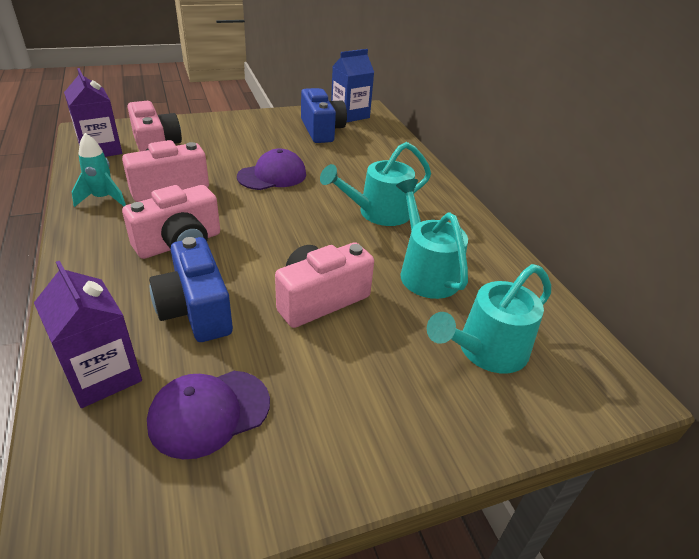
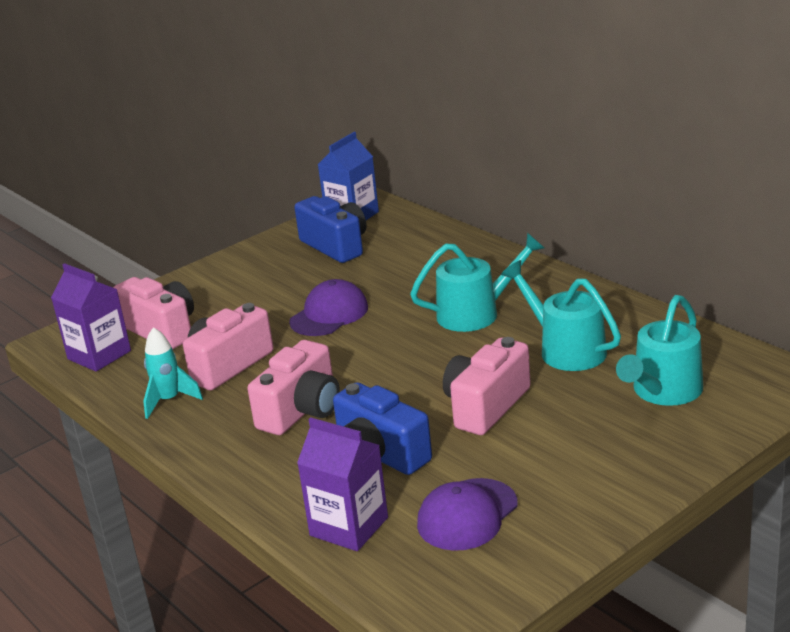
camera: 15 degrees left, 10 degrees down
turquoise watering can [320,142,431,226] -> turquoise watering can turned 150 degrees counterclockwise [410,233,544,332]

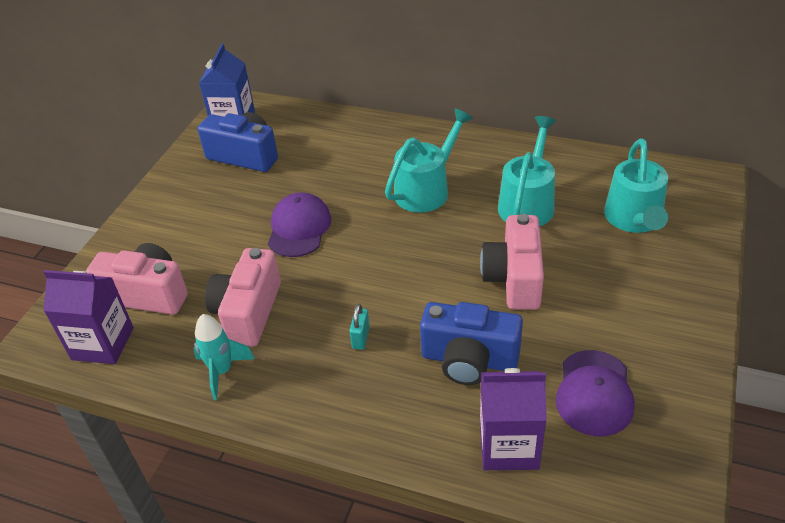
camera: 30 degrees left, 15 degrees up
pink camera [247,340,340,435] -> turquoise padlock [349,304,370,350]
turquoise watering can [501,260,621,371] -> turquoise watering can turned 90 degrees clockwise [498,116,556,226]

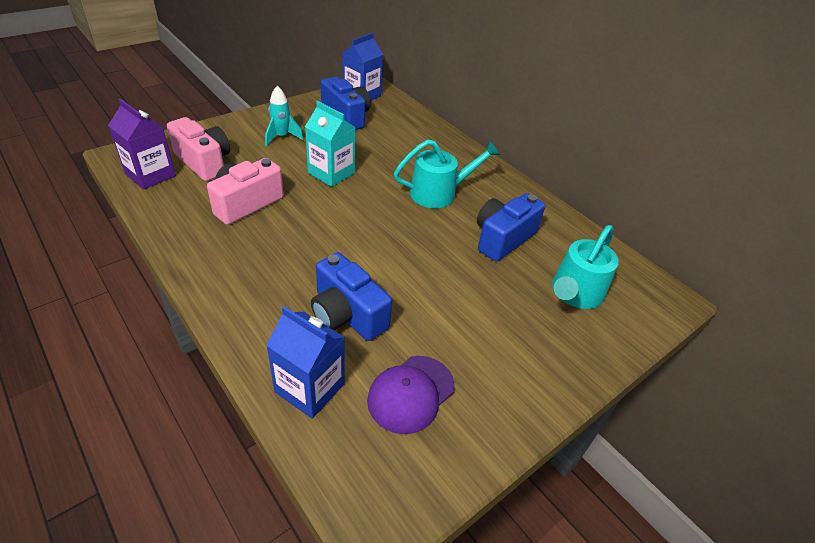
camera: 25 degrees right, 0 degrees up
turquoise rocket [193,314,255,400] -> turquoise rocket moved to [265,86,304,146]
purple cap [268,192,331,257] -> turquoise carton [305,101,356,187]
turquoise padlock [349,304,370,350] -> none
pink camera [480,214,544,310] -> none
purple carton [480,368,547,470] -> blue carton [266,306,345,419]
turquoise watering can [498,116,556,226] -> blue camera [477,193,545,262]

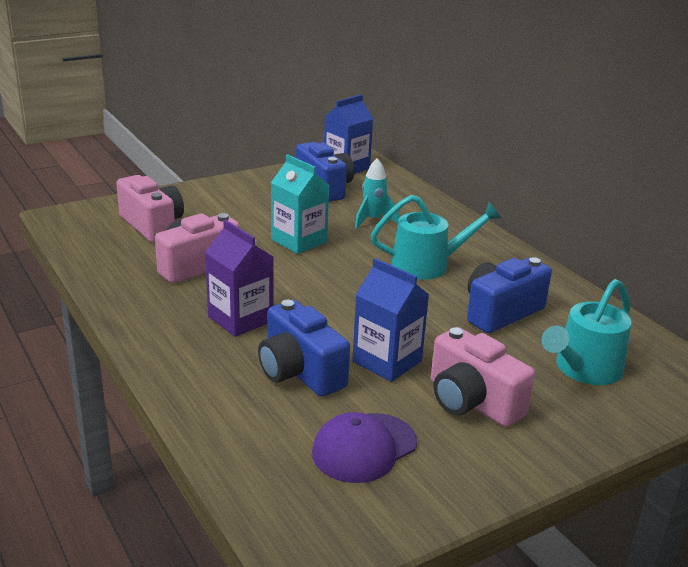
camera: 10 degrees right, 15 degrees down
purple carton [108,99,176,190] -> purple carton moved to [205,220,273,337]
turquoise rocket [265,86,304,146] -> turquoise rocket moved to [355,158,399,229]
blue carton [266,306,345,419] -> blue carton moved to [352,258,429,382]
none -> pink camera [431,327,535,427]

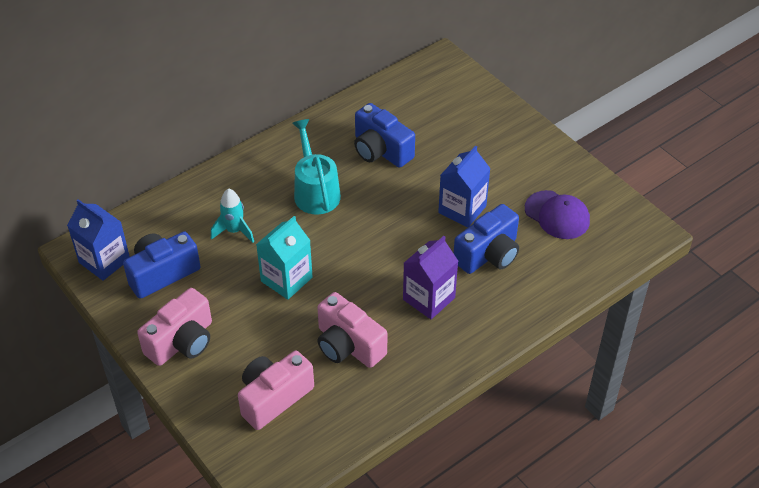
camera: 95 degrees left, 20 degrees up
pink camera [431,327,535,427] -> pink camera moved to [137,288,212,366]
turquoise watering can [541,279,632,385] -> none

